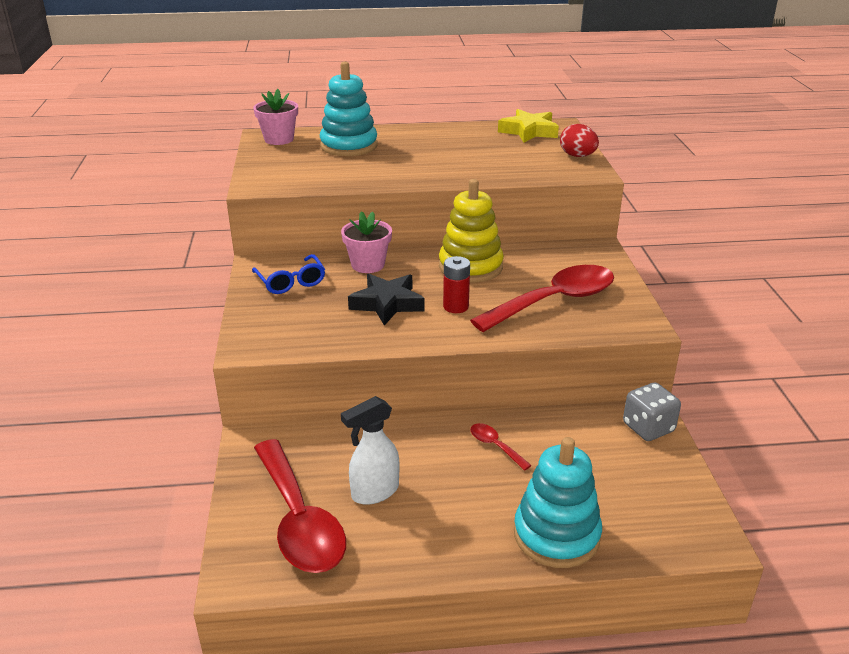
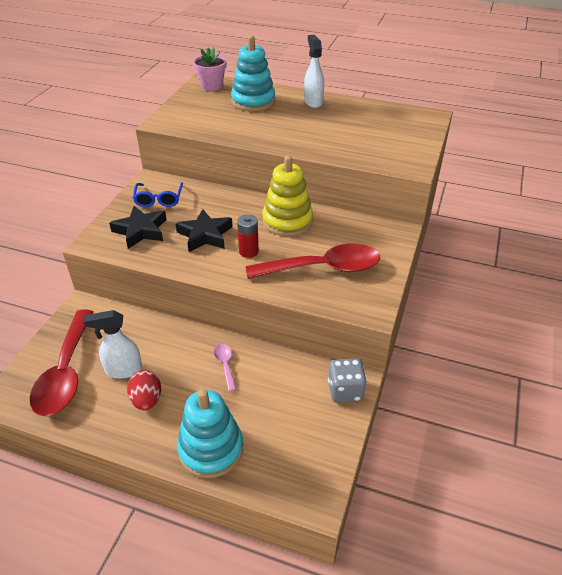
camera: 25 degrees right, 10 degrees up
pink flower pot [341,211,392,273] -> none
red spoon [470,423,532,471] -> pink spoon [214,344,236,391]
yellow star [498,109,559,143] -> none
red egg [560,124,599,157] -> red egg moved to [127,370,161,410]
none -> black star [109,206,167,249]
none -> white spray bottle [304,35,324,108]

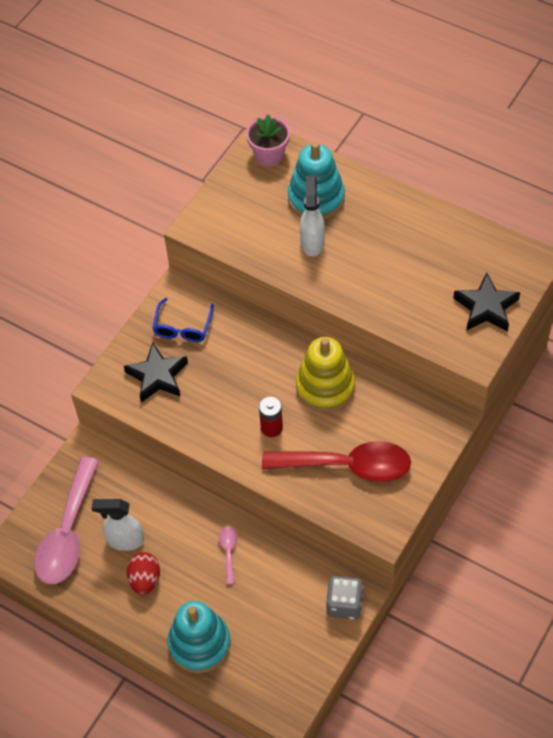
camera: 15 degrees right, 15 degrees up
red spoon [30,309,94,416] -> pink spoon [34,457,99,584]
black star [175,209,233,252] -> black star moved to [454,273,520,332]
white spray bottle [304,35,324,108] -> white spray bottle moved to [300,176,325,257]

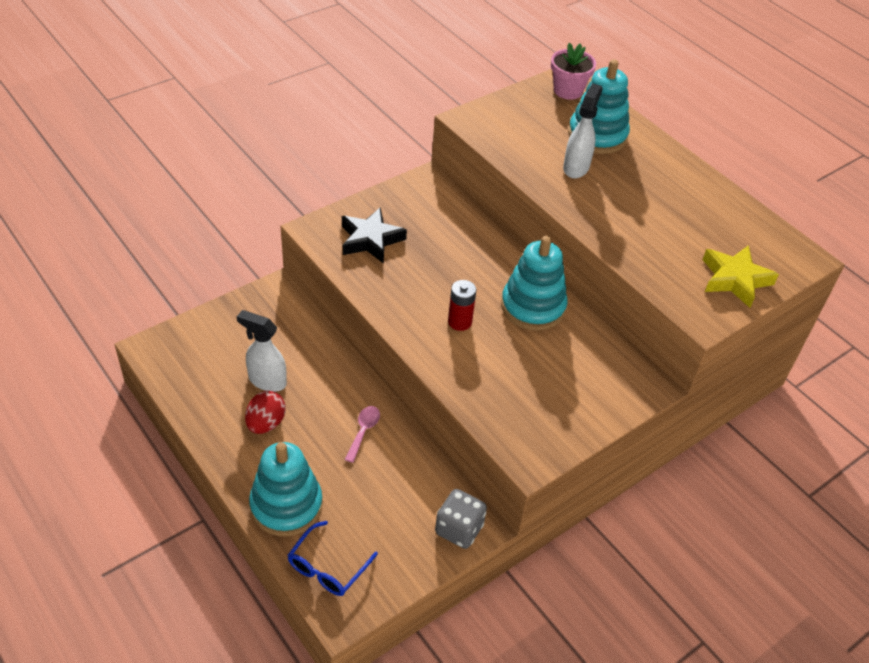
camera: 15 degrees right, 10 degrees down
pink spoon [34,457,99,584] -> none
blue glasses [152,298,214,342] -> blue glasses moved to [288,521,378,596]
red spoon [262,441,411,482] -> none
yellow stacking toy [296,337,355,412] -> turquoise stacking toy [501,236,567,331]
black star [454,273,520,332] -> yellow star [702,245,779,308]

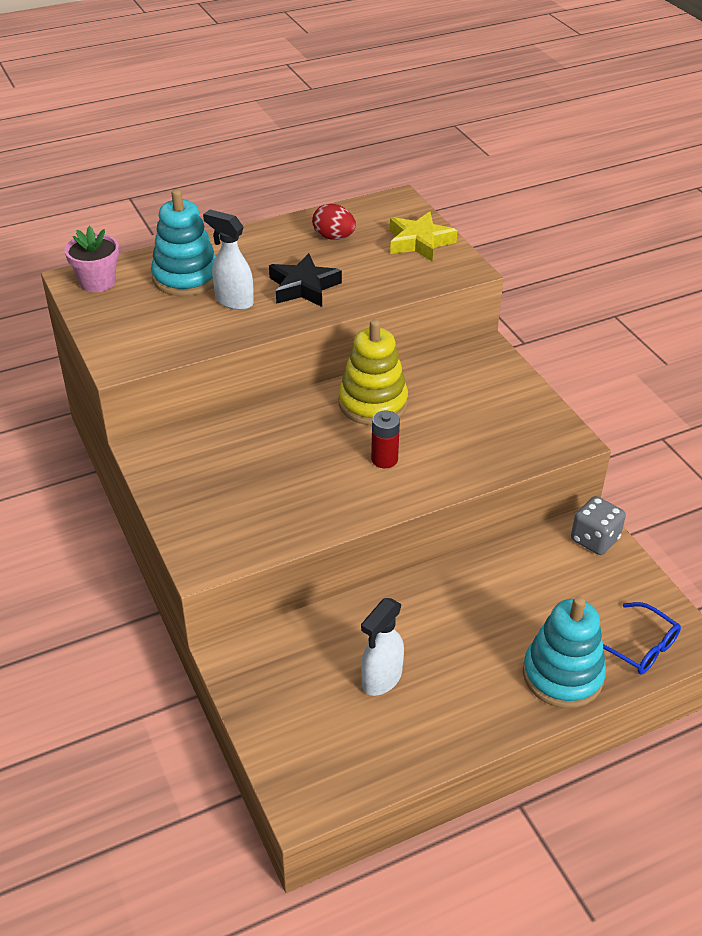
camera: 75 degrees left, 5 degrees down
red egg [245,391,285,434] -> red egg moved to [312,204,356,240]
black star [342,207,407,264] -> black star moved to [269,253,342,307]
pink spoon [345,406,380,463] -> none
turquoise stacking toy [501,236,567,331] -> yellow stacking toy [338,319,408,425]

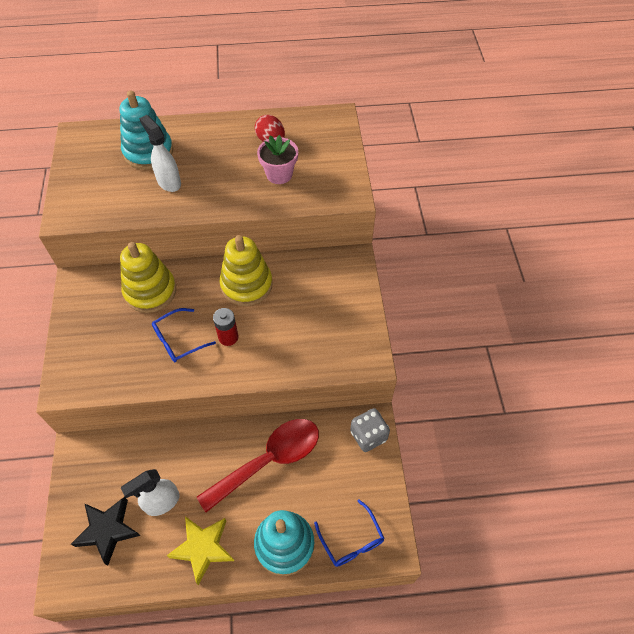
camera: 20 degrees right, 15 degrees up
pink flower pot [65,226,119,292] -> pink flower pot moved to [257,135,298,184]
black star [269,253,342,307] -> black star moved to [71,497,141,566]
yellow star [390,211,457,261] -> yellow star moved to [167,516,234,585]
none -> yellow stacking toy [120,242,176,313]
none -> blue glasses [152,308,216,362]
none -> red spoon [197,419,319,512]

